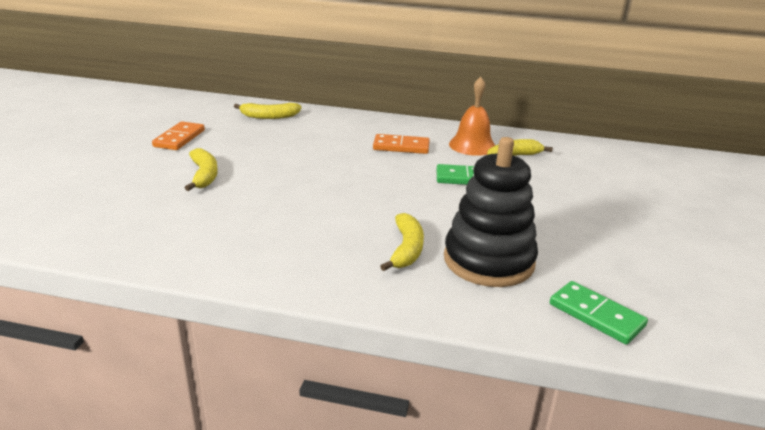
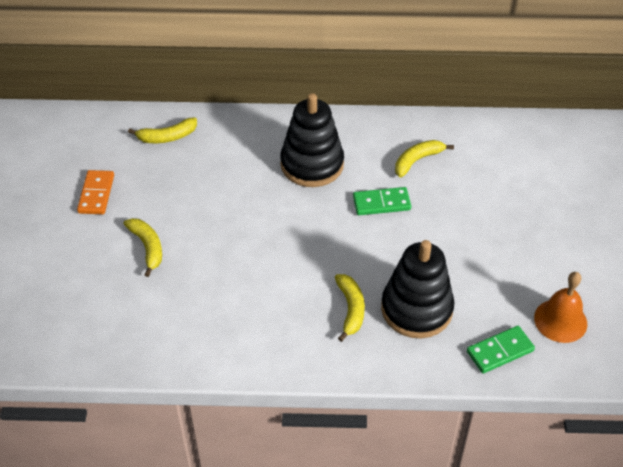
camera: 10 degrees left, 20 degrees up
orange domino [373,134,430,154] -> black stacking toy [280,93,344,187]
orange bell [449,77,495,156] -> orange bell moved to [534,272,587,343]
green domino [550,281,648,345] -> green domino turned 60 degrees counterclockwise [467,326,535,373]

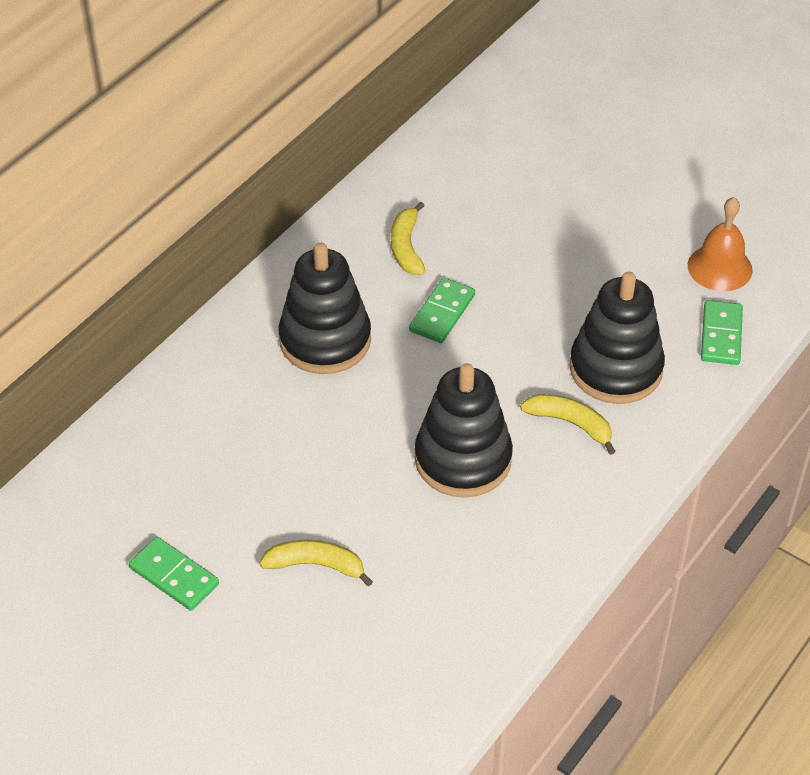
camera: 55 degrees left, 0 degrees up
orange domino [77,170,114,214] -> green domino [129,537,219,611]
yellow banana [128,117,197,143] -> none
none -> black stacking toy [415,363,513,498]

